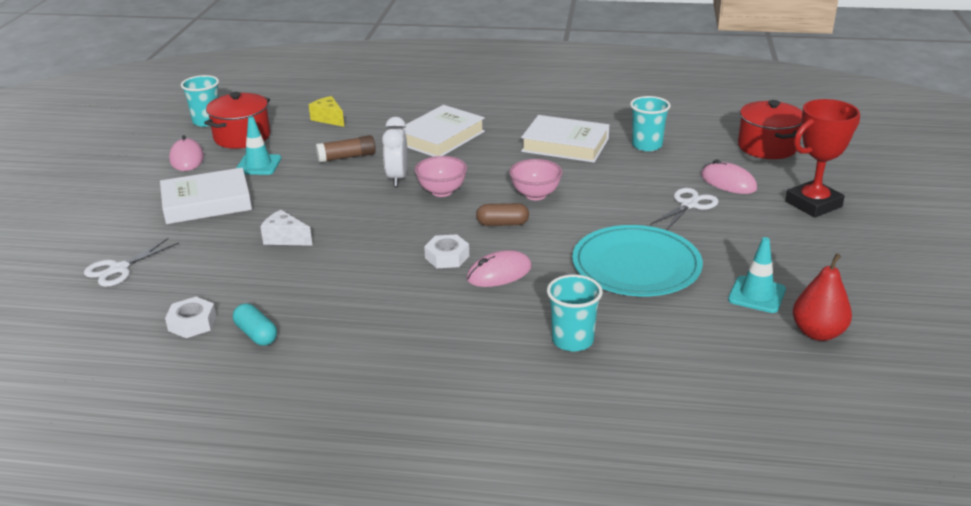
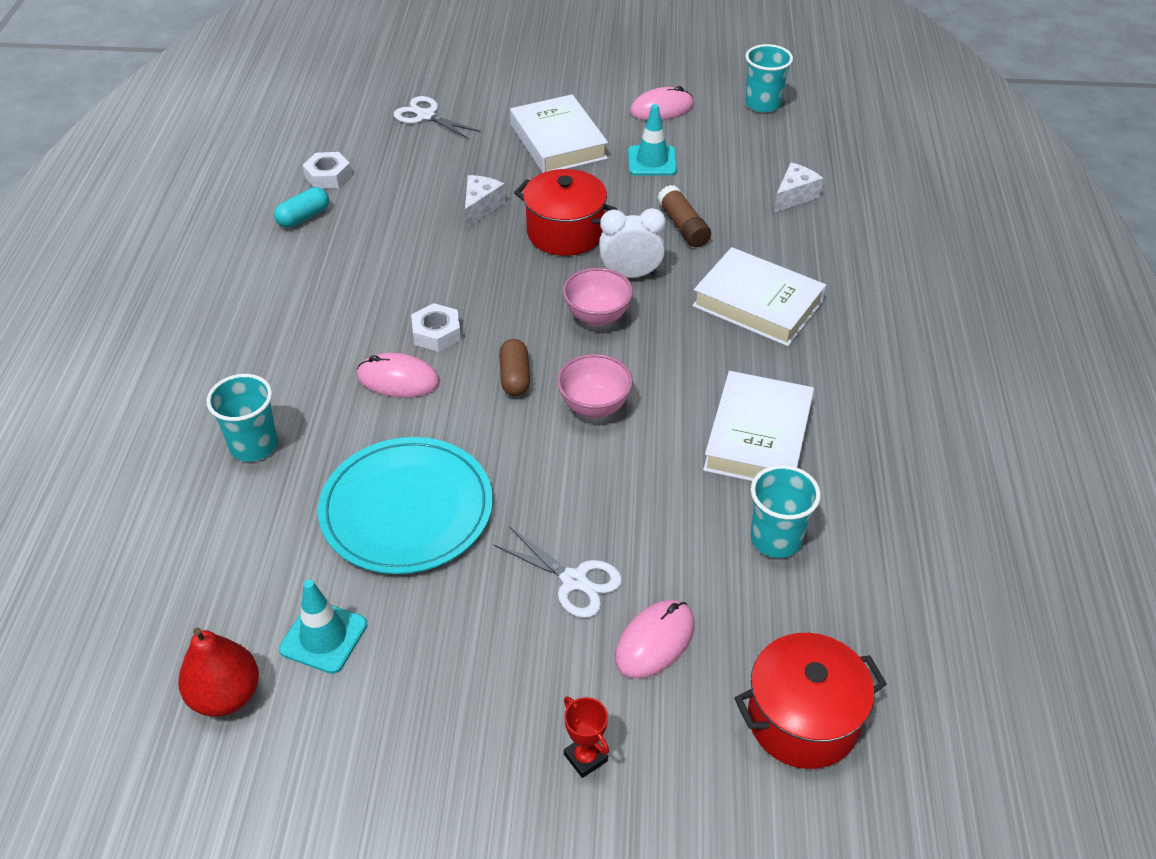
camera: 85 degrees right, 15 degrees up
red pot [204,92,270,148] -> red pot moved to [514,169,617,256]
yellow cheese [309,96,344,127] -> white cheese [774,163,823,213]
pink mouse [467,250,532,287] -> pink mouse turned 45 degrees counterclockwise [357,353,440,397]
red trophy [785,99,860,218] -> red trophy [564,696,609,778], size x0.46

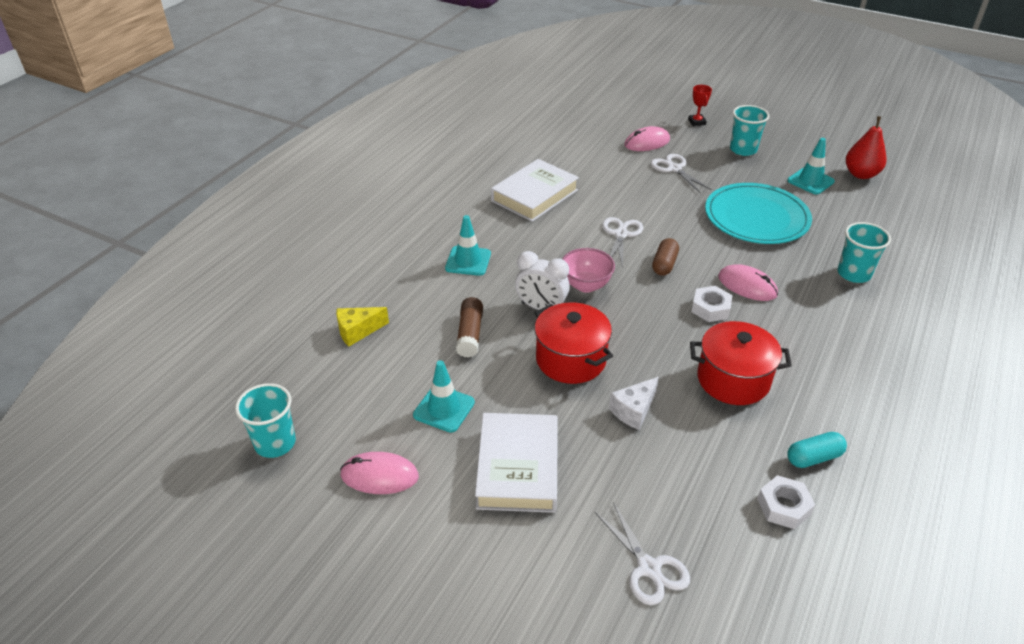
camera: 155 degrees left, 5 degrees down
pink bowl [557,354,633,418] -> white scissors [602,217,643,268]
white book [692,247,826,346] -> turquoise traffic cone [445,215,491,276]
red pot [734,633,887,769] -> red pot moved to [690,321,792,405]
turquoise cup [751,465,821,558] -> turquoise cup moved to [730,105,769,156]
white cheese [774,163,823,213] -> yellow cheese [336,307,389,347]

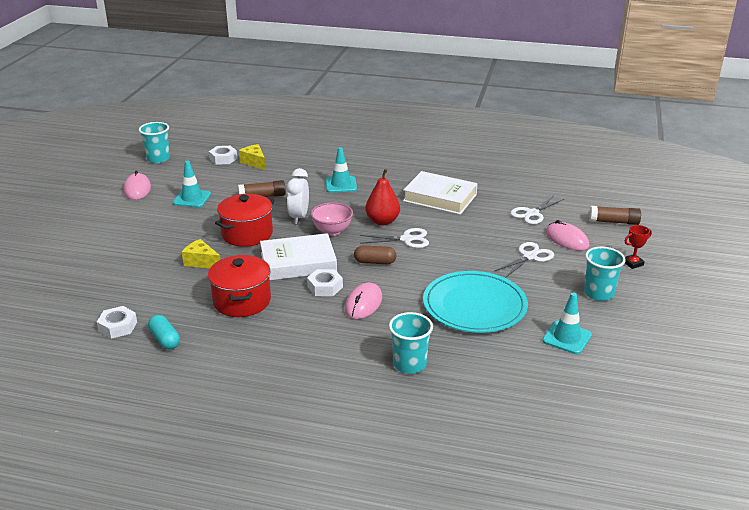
camera: 75 degrees right, 10 degrees down
white book [475,413,558,513] -> white book moved to [260,233,337,280]
white scissors [595,502,690,605] -> white scissors moved to [510,196,564,224]
white cheese [609,377,659,430] -> yellow cheese [182,239,221,268]
red pear [846,116,886,179] -> red pear moved to [365,169,400,225]
none -> white nut [209,146,237,165]
none -> brown glue stick [589,206,641,225]

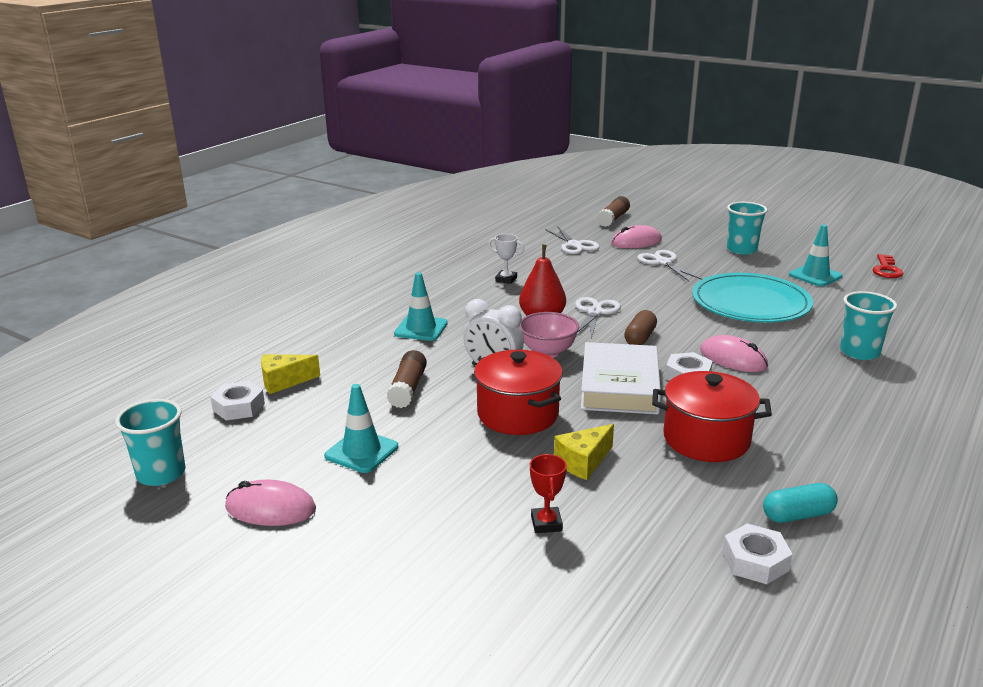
camera: 70 degrees left, 5 degrees down
white book [403,171,478,215] -> white trophy [488,234,525,284]
red trophy [625,225,652,269] -> red trophy moved to [530,454,567,533]
none -> red key [872,254,904,278]

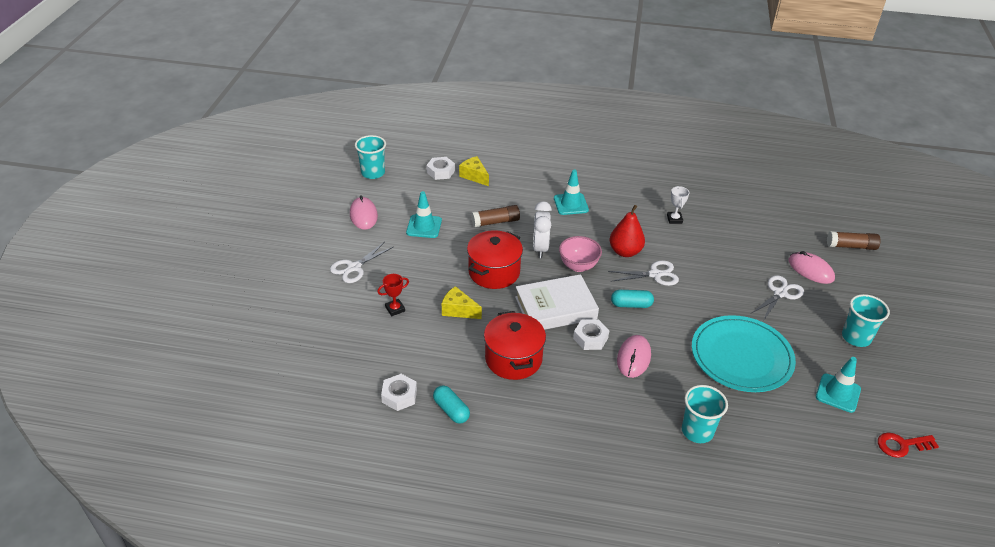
camera: 65 degrees right, 15 degrees up
white scissors [545,226,600,254] -> white scissors moved to [330,242,393,283]
brown capsule [624,310,657,345] -> turquoise capsule [611,290,654,308]

